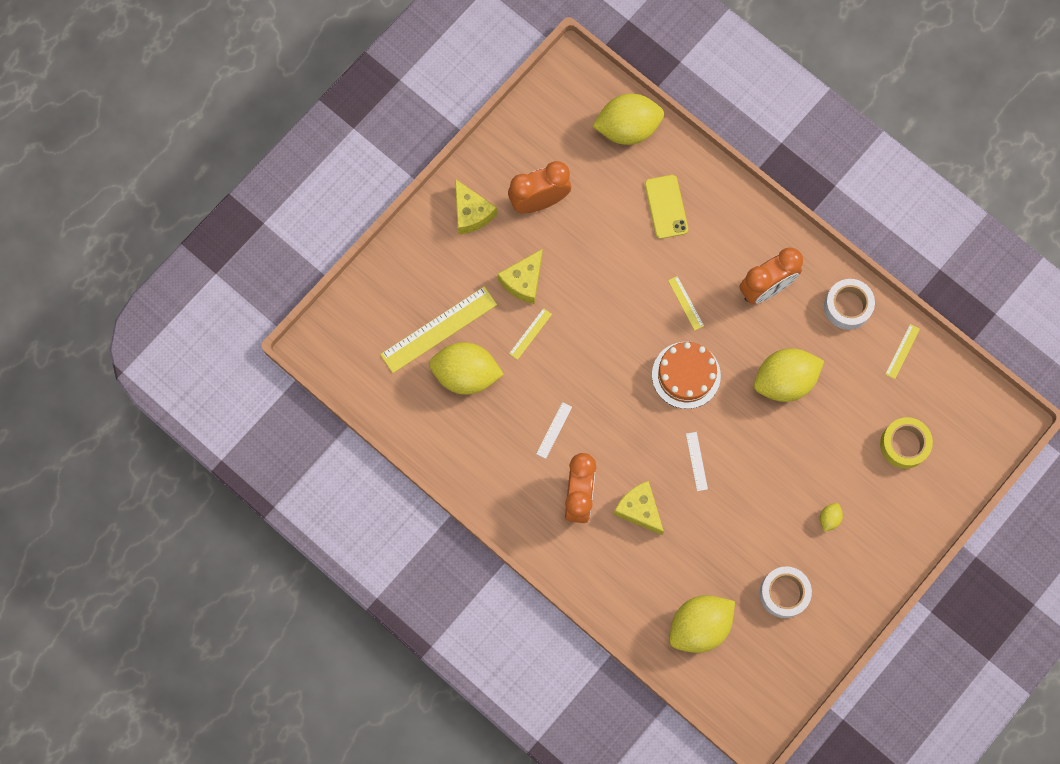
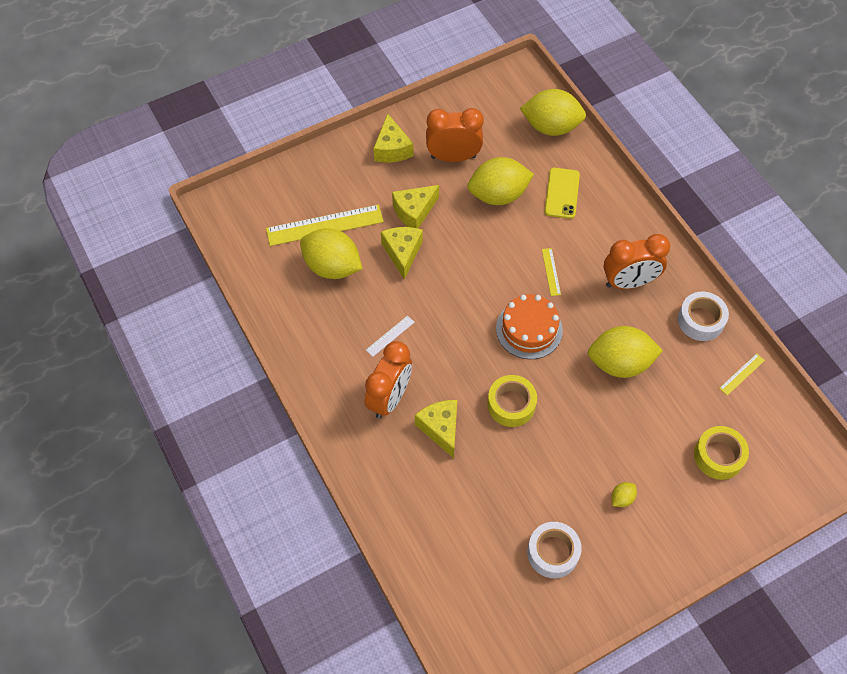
camera: 20 degrees right, 15 degrees down
yellow ruler [509,308,552,360] -> yellow cheese [381,227,423,279]
yellow lemon [669,595,735,653] -> yellow lemon moved to [468,157,534,205]
white ruler [686,432,708,491] -> yellow tape [487,375,537,427]

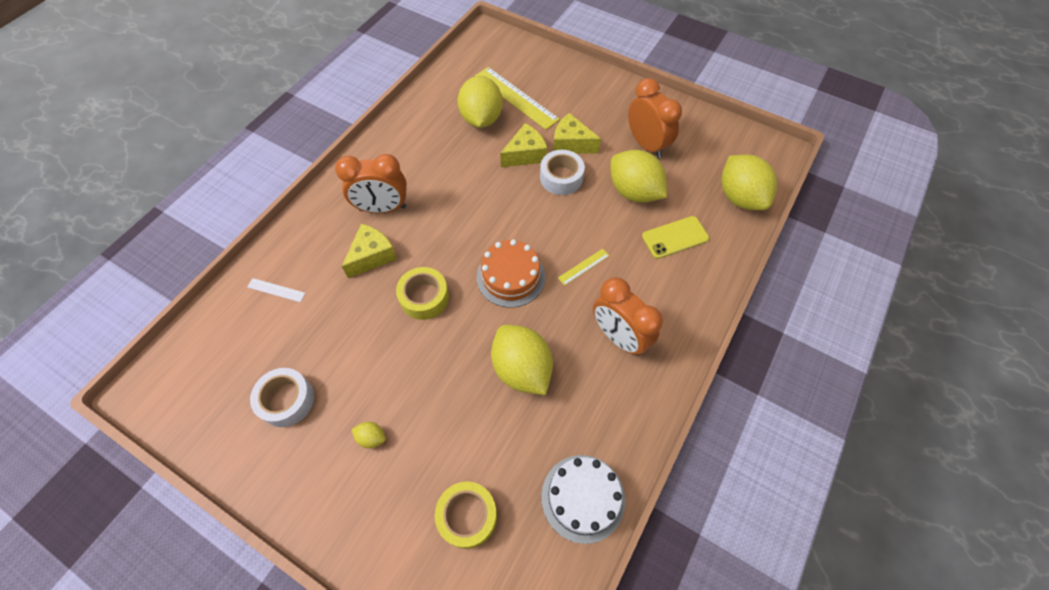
camera: 60 degrees right, 0 degrees up
white ruler [366,316,415,357] -> white ruler moved to [247,278,306,302]
yellow cheese [374,113,413,162] -> none
white tape [678,292,729,341] -> white tape moved to [540,150,585,195]
yellow ruler [719,353,765,396] -> white cake [541,455,625,544]

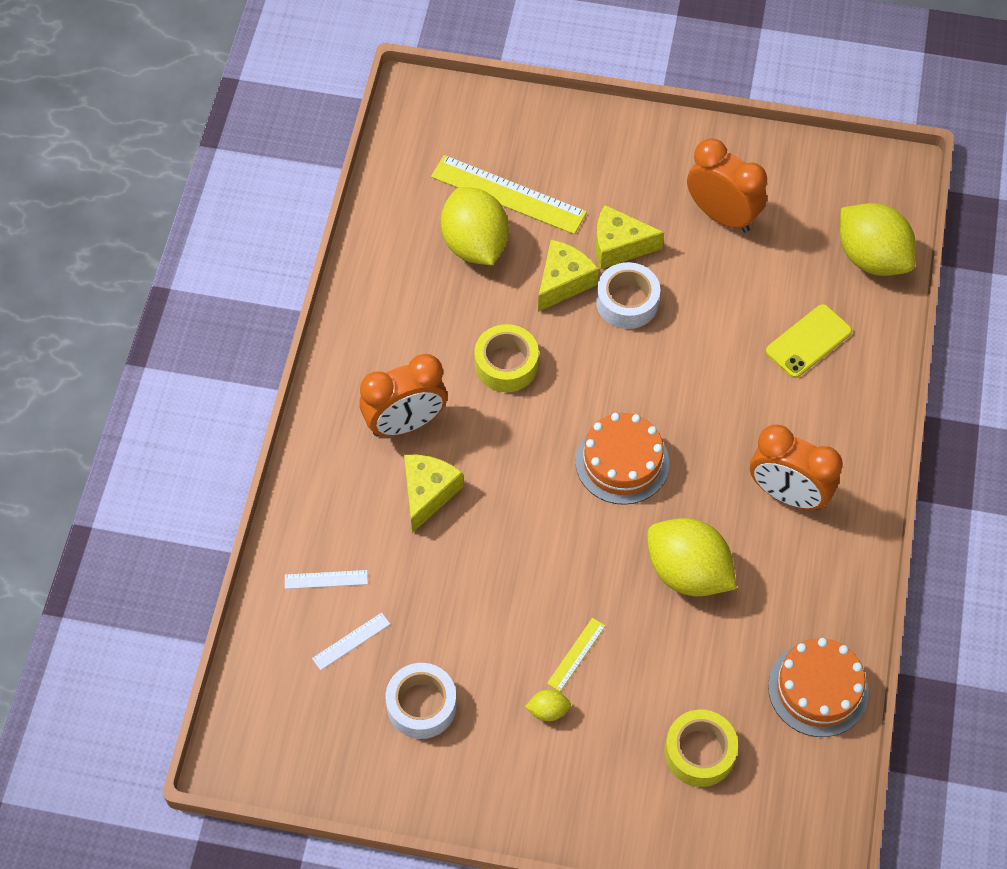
camera: 20 degrees left, 0 degrees up
yellow tape [396,267,449,320] -> yellow tape moved to [474,324,539,392]
white cake [541,455,625,544] -> orange cake [768,638,869,737]
yellow ruler [558,249,609,286] -> yellow ruler moved to [547,618,605,691]
yellow lemon [610,150,667,203] -> none
none -> white ruler [312,612,390,670]

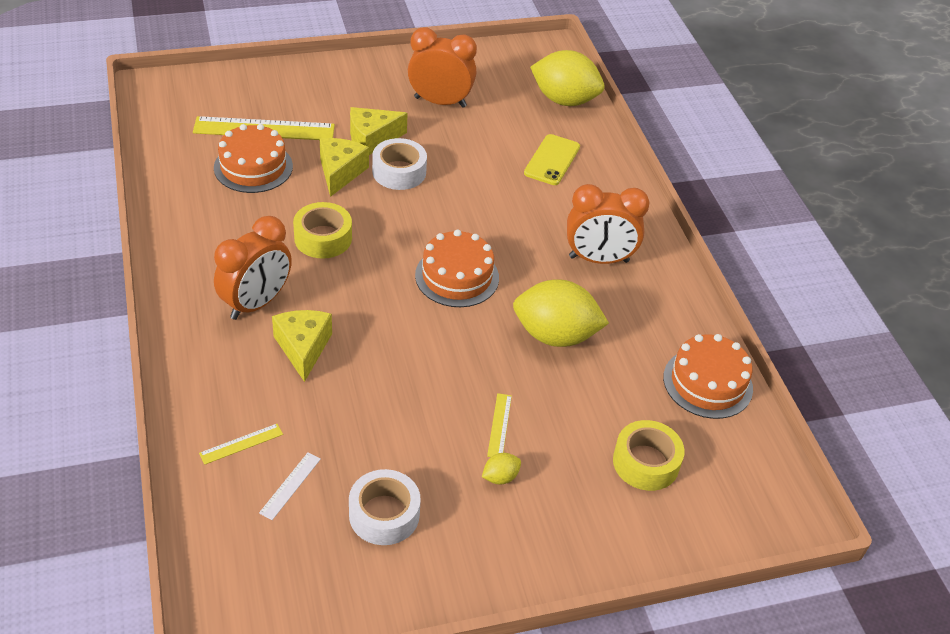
camera: 30 degrees left, 15 degrees down
white ruler [285,570,368,589] -> yellow ruler [199,424,283,465]
yellow lemon [441,187,509,265] -> orange cake [214,124,293,193]

